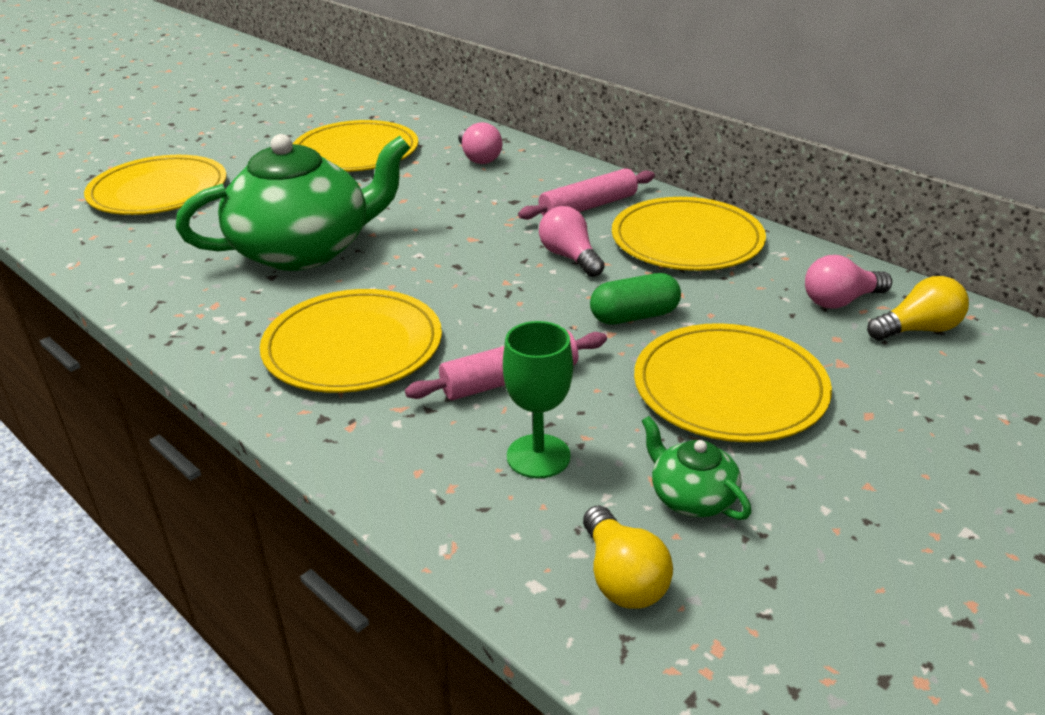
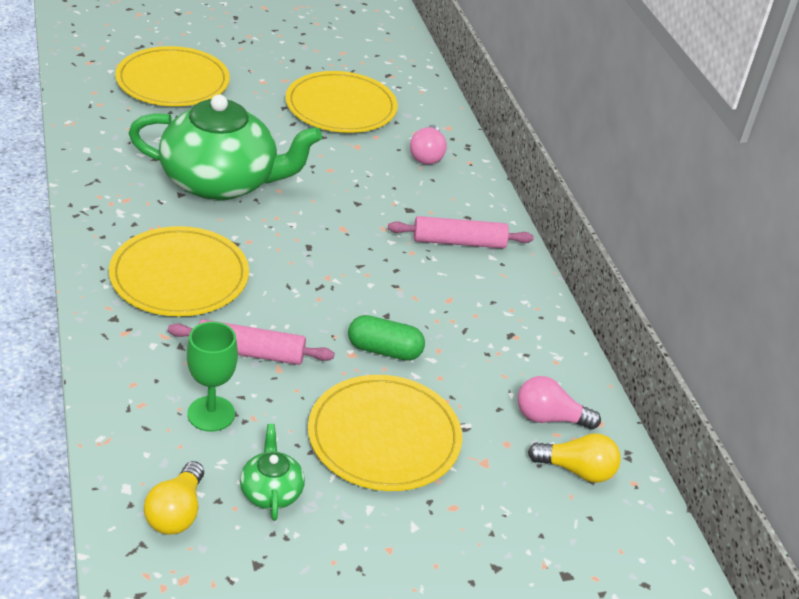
camera: 25 degrees right, 5 degrees up
pink light bulb [539,206,605,277] -> none
yellow plate [612,197,766,271] -> none

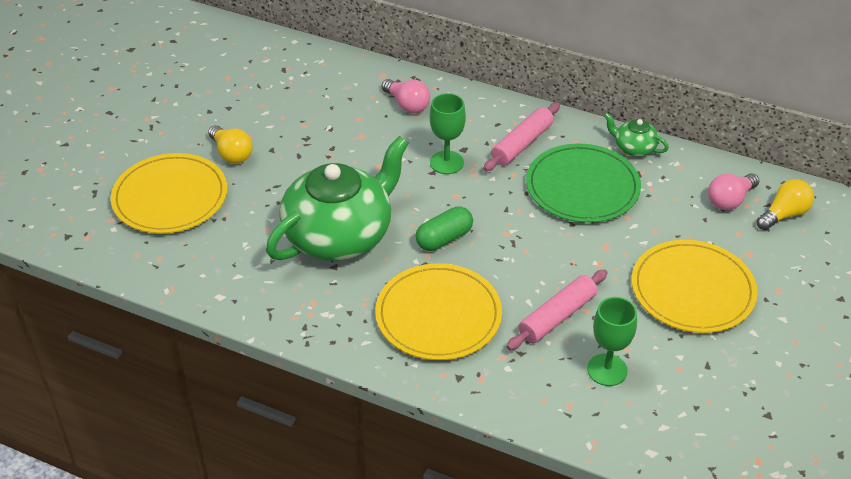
camera: 45 degrees left, 5 degrees up
yellow light bulb [144,461,204,535] -> yellow light bulb moved to [208,125,253,164]
green teapot [240,424,305,521] -> green teapot moved to [604,113,669,157]
yellow plate [286,71,398,133] -> none
green capsule [348,315,425,361] -> green capsule moved to [415,206,473,251]
none -> green goblet [430,93,466,174]
none -> green plate [526,143,641,223]

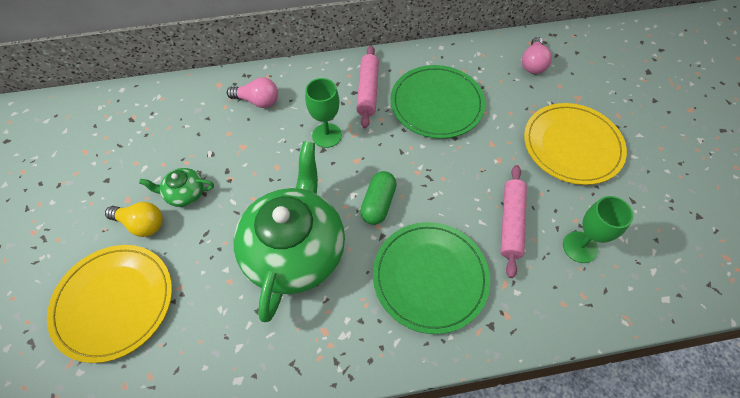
camera: 35 degrees left, 15 degrees up
yellow plate [375,263,502,360] -> green plate [373,222,490,334]
green teapot [604,113,669,157] -> green teapot moved to [139,168,214,207]
yellow light bulb [757,179,814,230] -> none

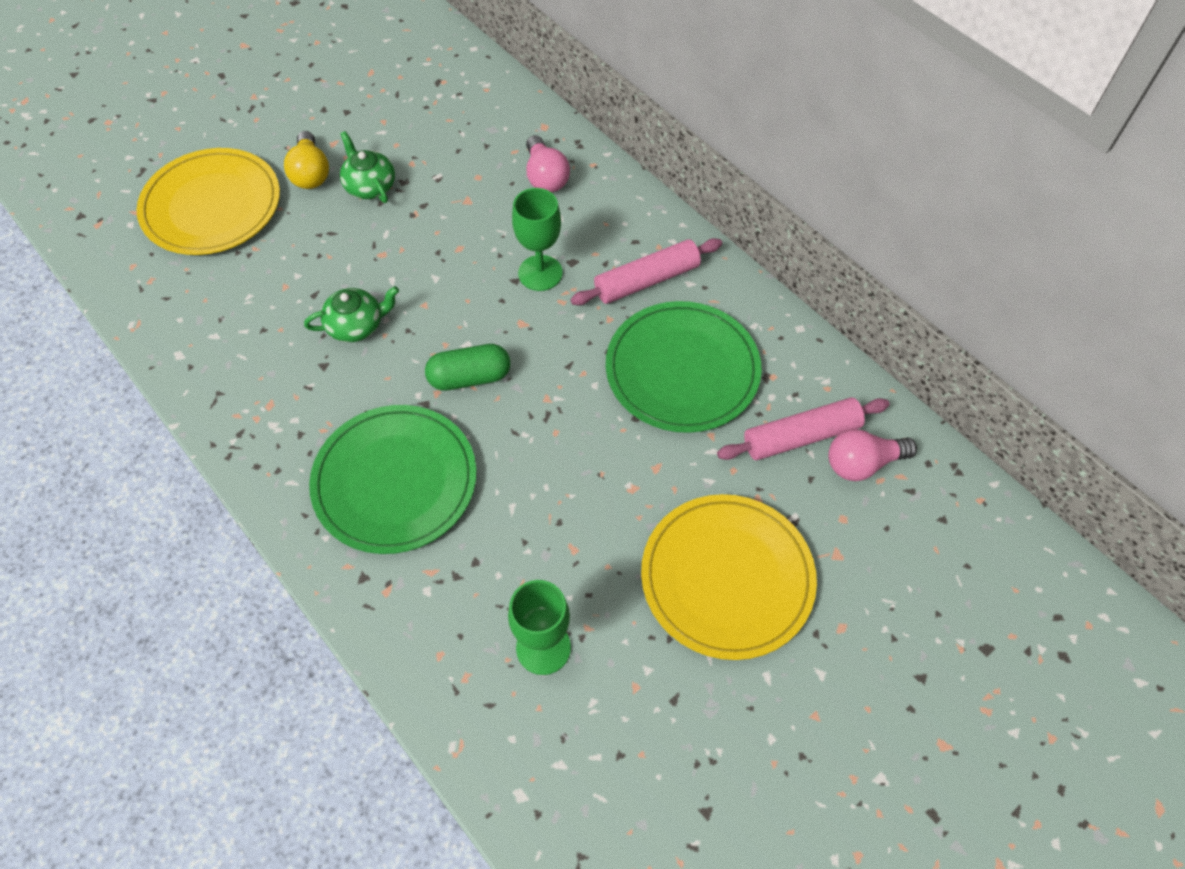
camera: 60 degrees right, 0 degrees up
green teapot [234,141,345,322] -> green teapot [304,286,399,342], size x0.42
pink rolling pin [500,165,527,278] -> pink rolling pin moved to [717,397,890,460]

